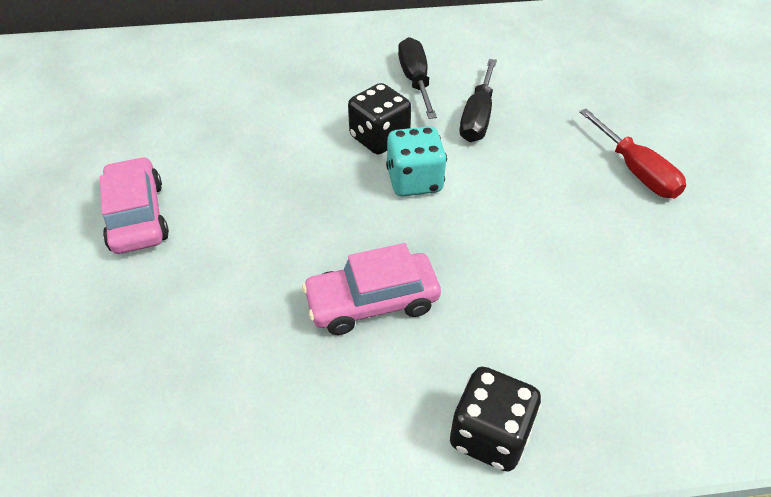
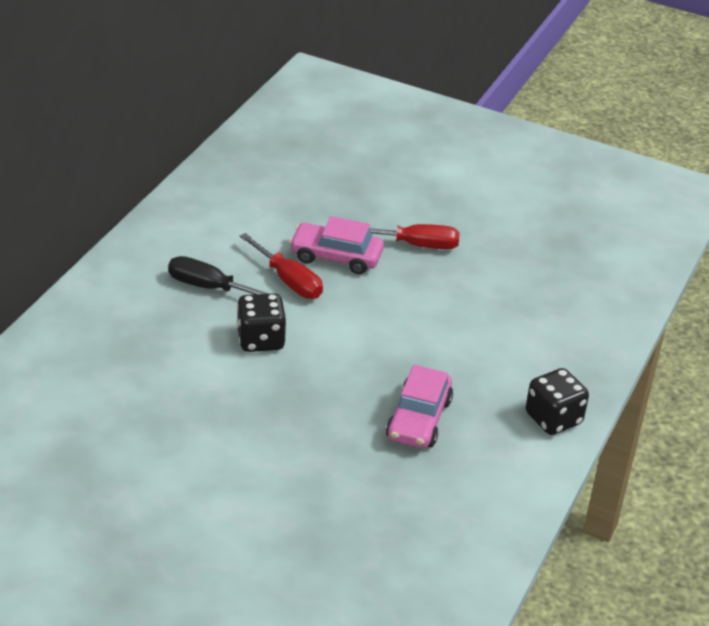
camera: 60 degrees left, 10 degrees down
pink car [100,157,169,254] -> pink car moved to [289,216,384,274]
turquoise dice [386,126,447,197] -> none
black screwdriver [460,59,497,142] -> red screwdriver [239,233,323,299]

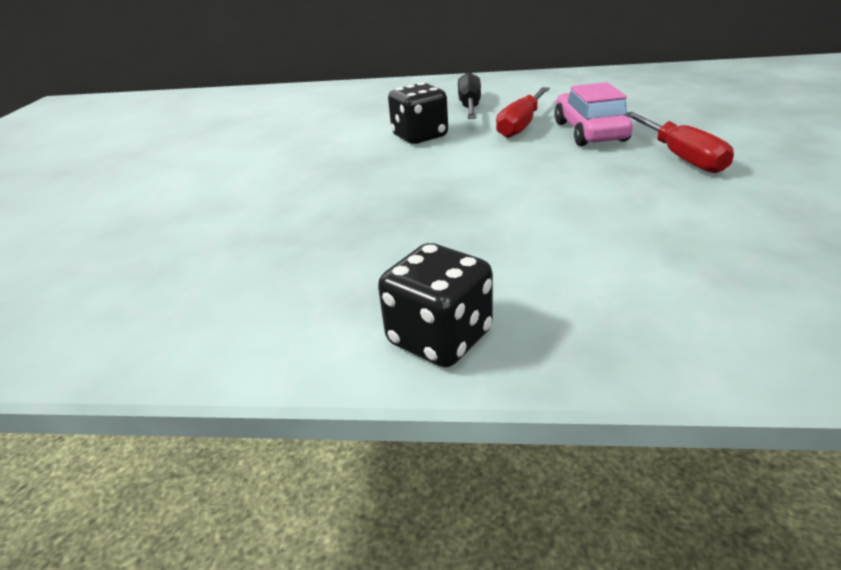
camera: 75 degrees right, 5 degrees down
pink car [386,365,453,448] -> none

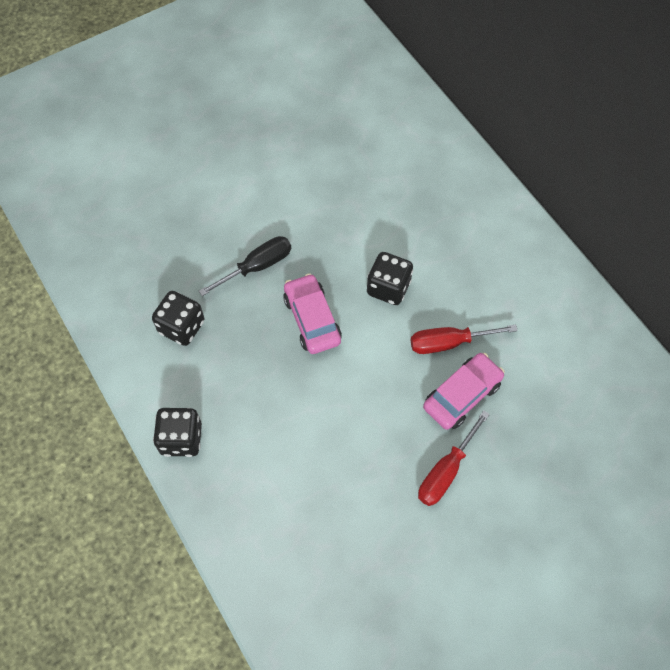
camera: 50 degrees right, 30 degrees up
black screwdriver [458,72,481,119] -> black screwdriver moved to [199,236,291,296]
none -> black dice [152,291,205,346]
none -> pink car [283,273,342,354]

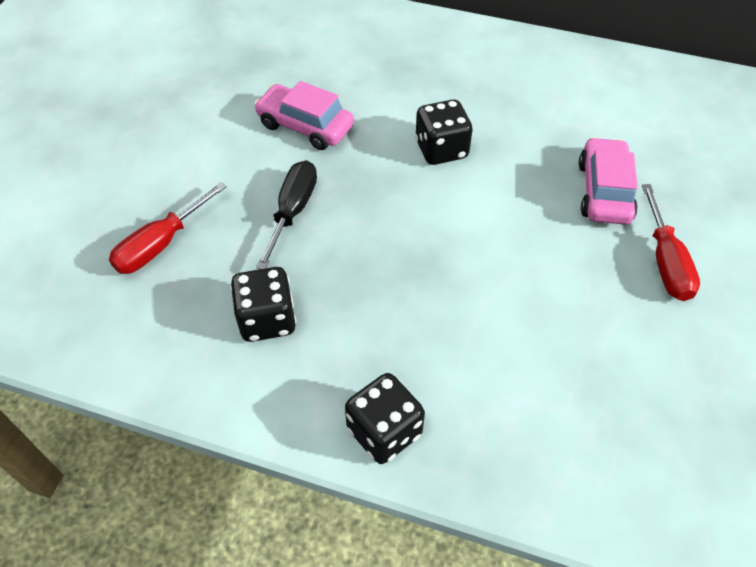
camera: 40 degrees left, 10 degrees down
pink car [283,273,342,354] -> pink car moved to [254,81,354,150]
red screwdriver [411,325,518,354] -> red screwdriver moved to [109,182,227,274]

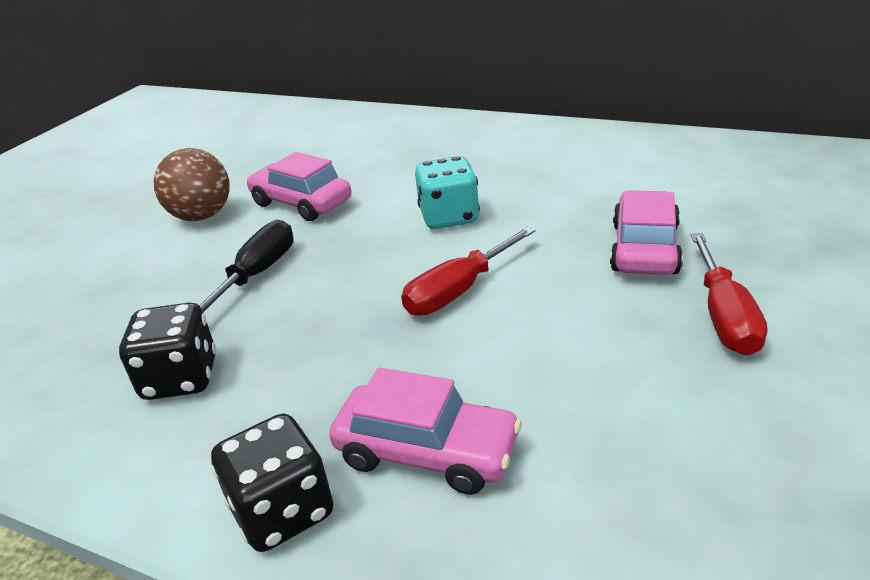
camera: 10 degrees right, 20 degrees down
red screwdriver [109,182,227,274] -> red screwdriver moved to [401,227,535,316]
black dice [415,100,473,165] -> turquoise dice [415,156,480,229]
none -> brown ball [154,148,230,221]
none -> pink car [329,368,522,495]

